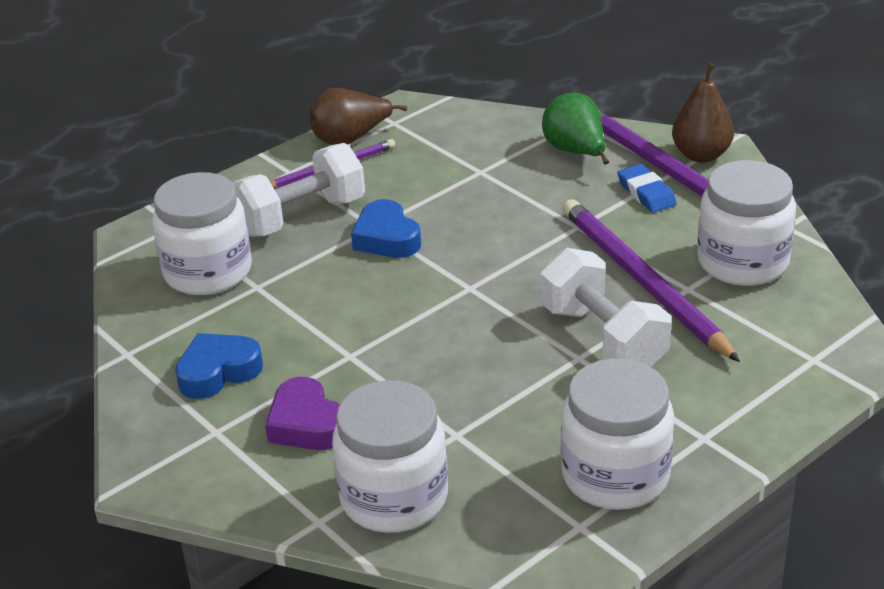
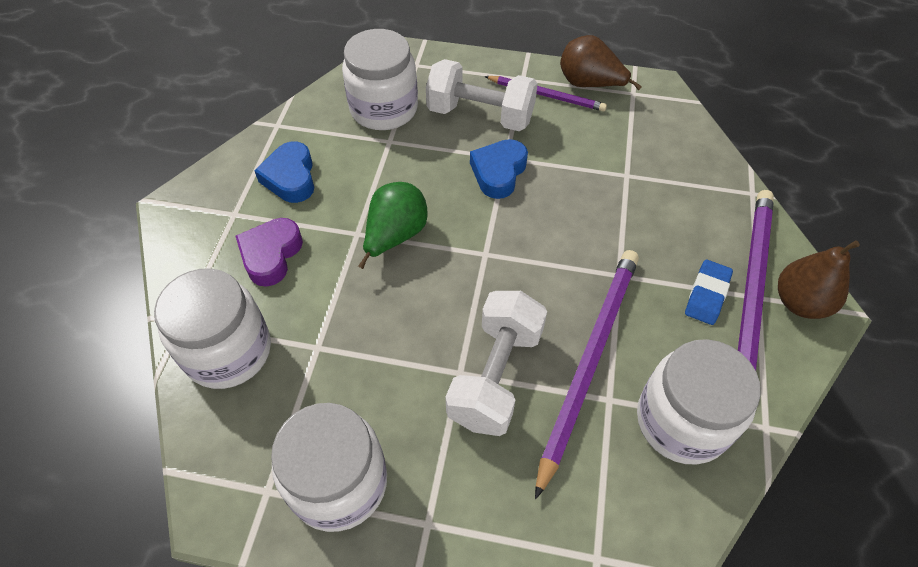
camera: 50 degrees right, 20 degrees up
blue heart [175,333,263,399] -> blue heart turned 120 degrees counterclockwise [254,142,314,203]
green pear [542,92,609,165] -> green pear moved to [358,182,427,269]

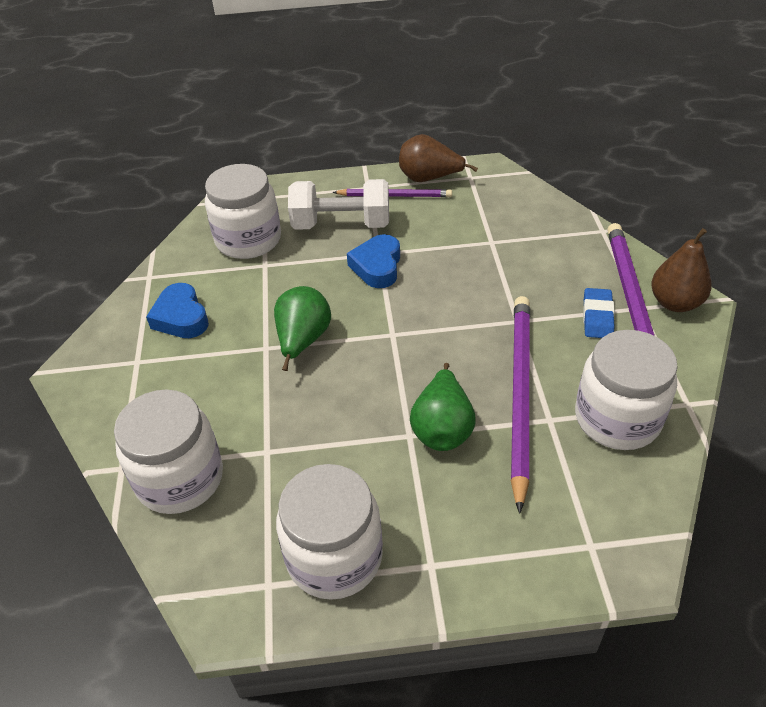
camera: 15 degrees left, 10 degrees down
purple heart [236,218,303,287] -> none
white dumbbell [446,291,547,436] -> green pear [410,363,476,451]

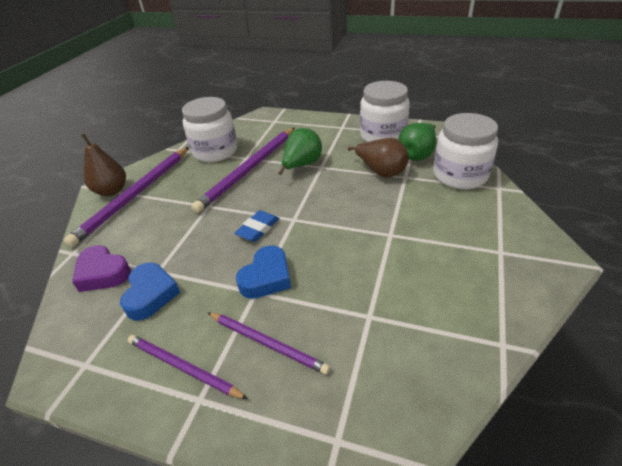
camera: 155 degrees left, 5 degrees down
blue heart [146,283,209,338] -> blue heart moved to [120,262,180,321]
white jar [205,164,281,259] -> none
green pear [274,286,331,371] -> green pear moved to [398,123,436,161]
white dumbbell [288,179,389,230] -> purple pencil [207,312,330,375]
brown pear [399,134,478,182] -> brown pear moved to [348,138,409,178]
blue eraser [583,288,615,338] -> blue eraser moved to [234,210,279,242]
none -> purple heart [72,245,131,292]

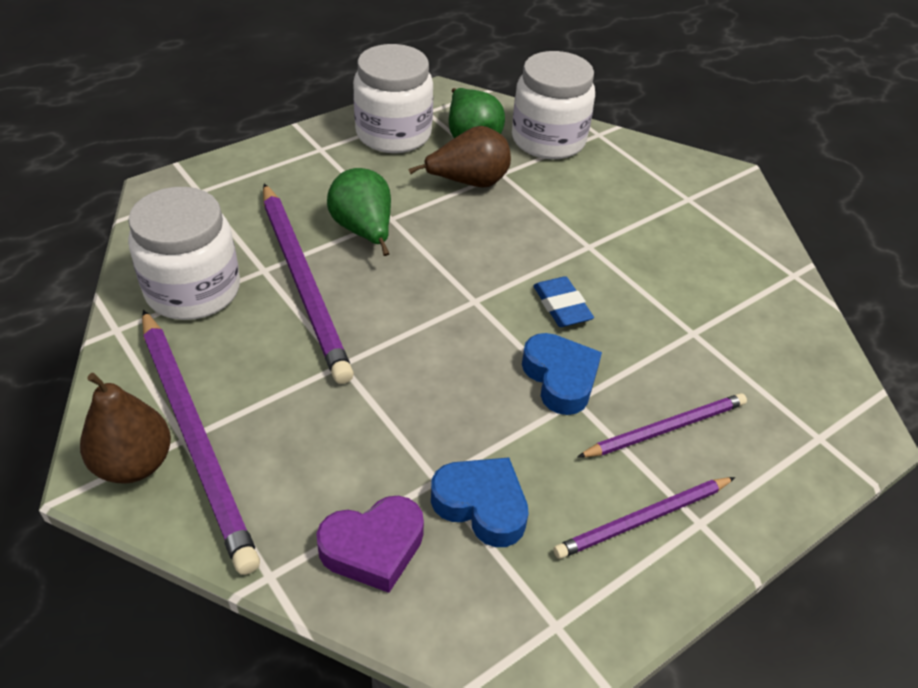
camera: 60 degrees left, 5 degrees up
blue eraser [234,210,279,242] -> blue eraser moved to [533,276,594,327]

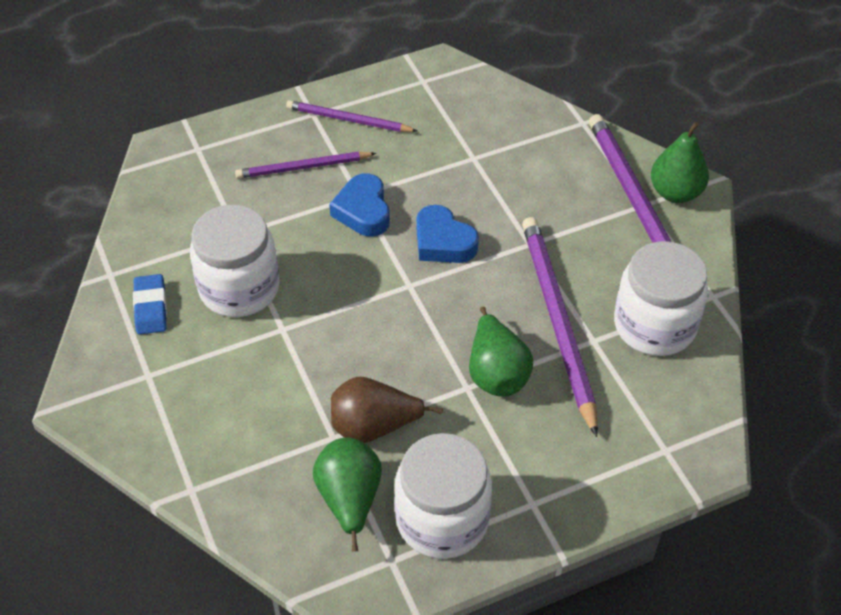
camera: 165 degrees left, 5 degrees up
brown pear [80,373,171,484] -> green pear [651,122,709,203]
purple heart [316,496,424,593] -> none
blue heart [431,457,529,547] -> blue heart moved to [416,205,479,263]
white jar [512,51,595,159] -> white jar moved to [190,205,280,317]
blue eraser [533,276,594,327] -> blue eraser moved to [133,274,167,335]
purple pencil [553,477,735,559] -> purple pencil turned 150 degrees counterclockwise [286,100,417,132]

